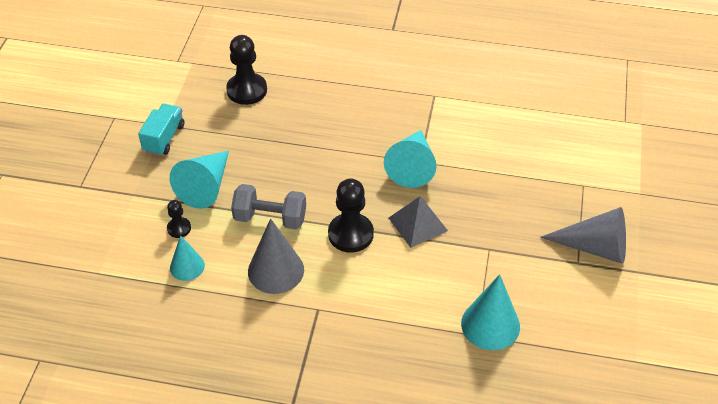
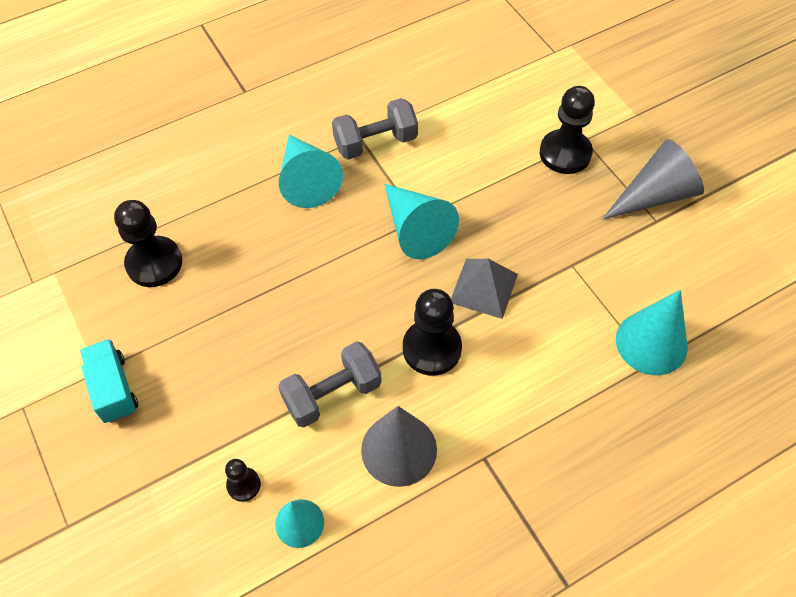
camera: 40 degrees left, 10 degrees up
turquoise cone [170,151,229,209] -> turquoise cone moved to [279,135,343,208]
none -> grey dumbbell [332,98,418,160]
none -> black pawn [540,86,595,174]

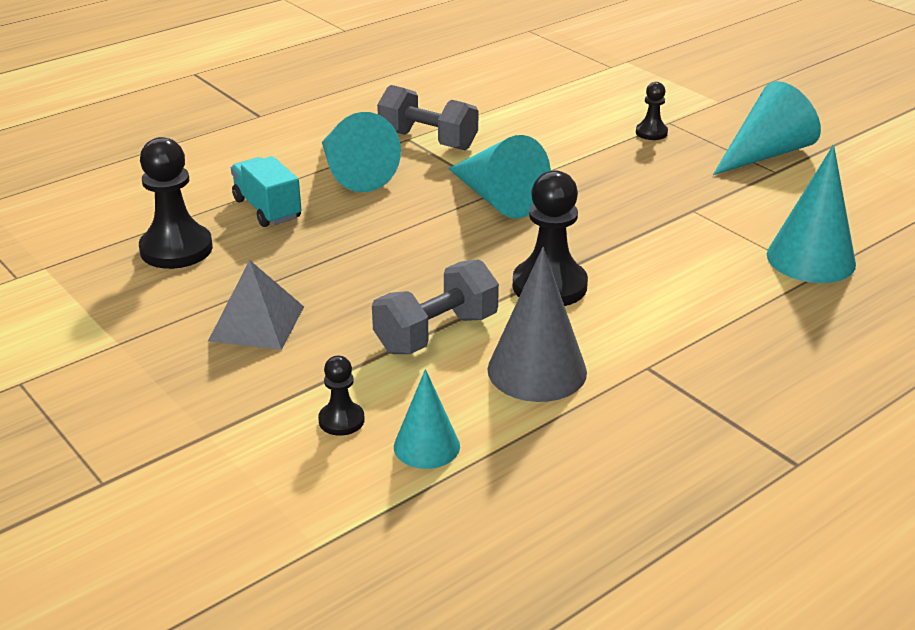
camera: 10 degrees left, 25 degrees down
turquoise truck [80,339,138,423] -> turquoise truck moved to [231,156,301,227]
grey dumbbell [332,98,418,160] -> grey dumbbell turned 60 degrees clockwise [377,85,478,150]
grey pyramid [451,259,518,319] -> grey pyramid moved to [208,260,304,350]
black pawn [540,86,595,174] -> black pawn [636,82,668,140], size x0.53
grey cone [602,139,704,220] -> turquoise cone [713,81,821,175]

